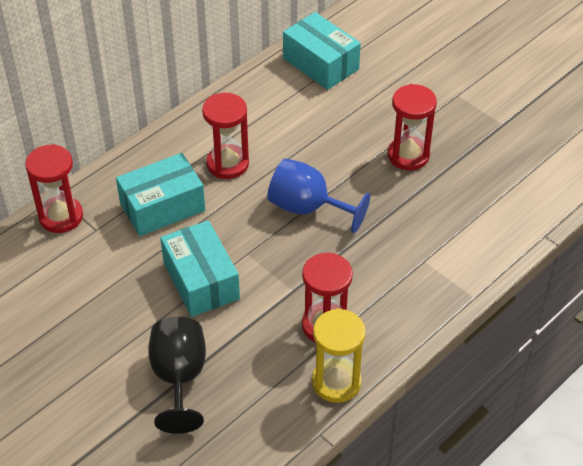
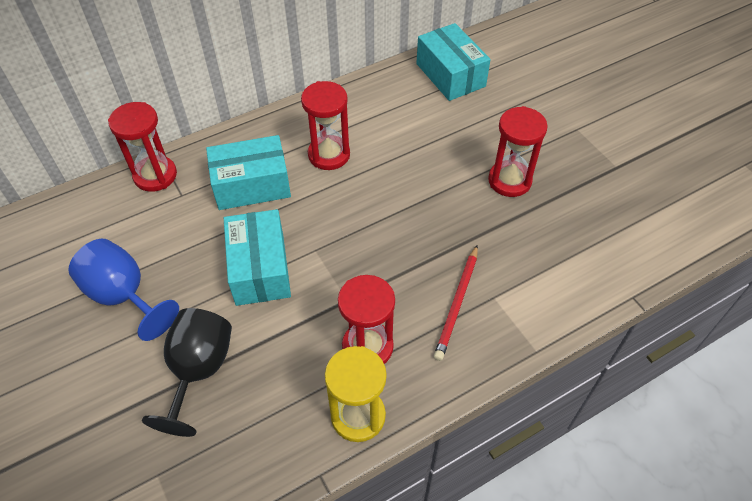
camera: 15 degrees right, 5 degrees up
blue goblet [267,158,370,233] -> blue goblet moved to [68,239,179,341]
none -> red pencil [434,245,478,361]

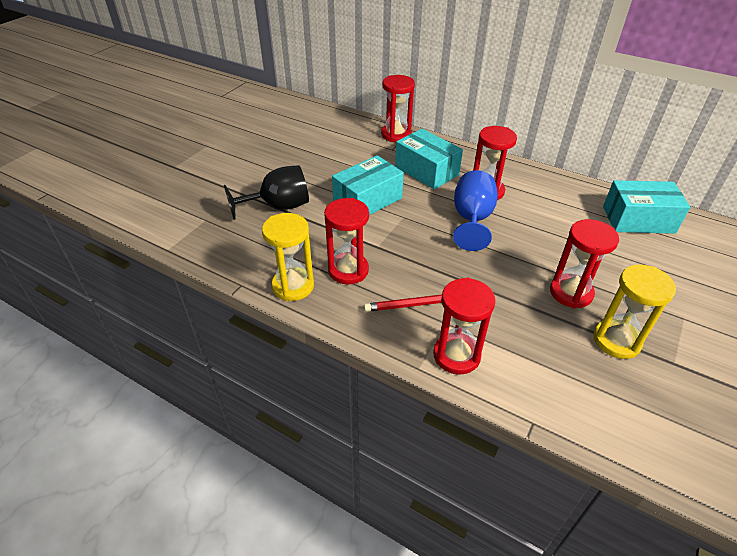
camera: 60 degrees right, 10 degrees down
blue goblet [68,239,179,341] -> blue goblet moved to [453,170,498,251]
turquoise box [416,23,490,101] -> turquoise box turned 60 degrees clockwise [603,180,690,234]
none -> red hourglass [433,278,495,374]
none -> yellow hourglass [593,265,676,359]

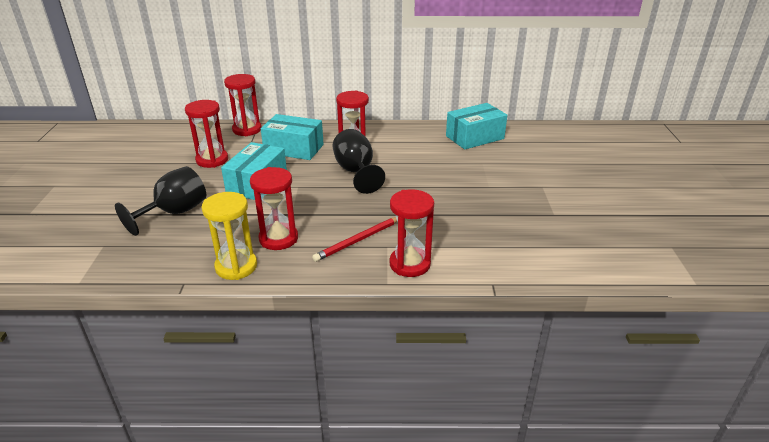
camera: 30 degrees left, 10 degrees down
blue goblet [453,170,498,251] -> black goblet [333,129,385,194]
red hourglass [550,219,619,309] -> red hourglass moved to [185,100,228,168]
yellow hourglass [593,265,676,359] -> none

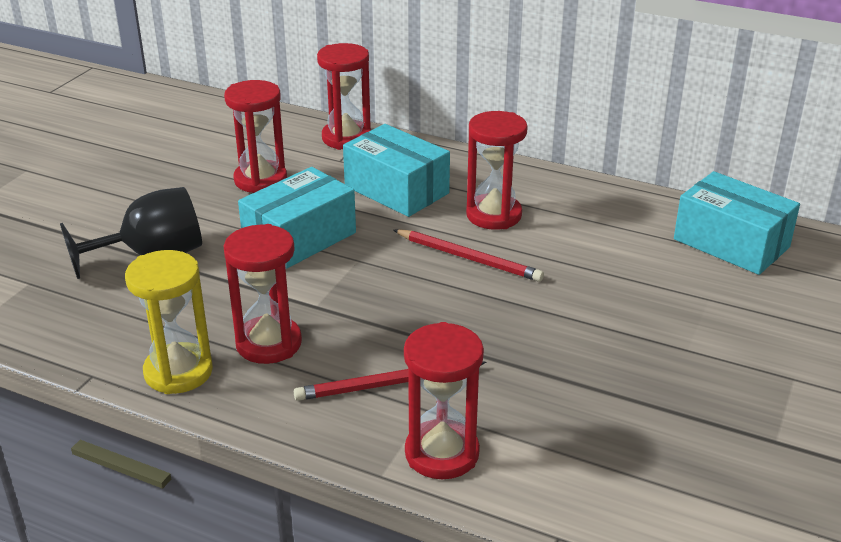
camera: 25 degrees right, 0 degrees up
black goblet [333,129,385,194] -> red pencil [393,229,544,282]
turquoise box [446,103,507,149] -> turquoise box turned 45 degrees clockwise [674,171,800,275]

